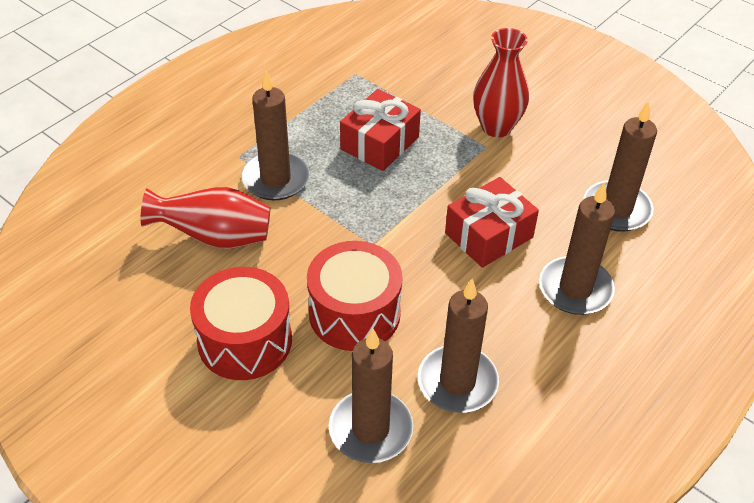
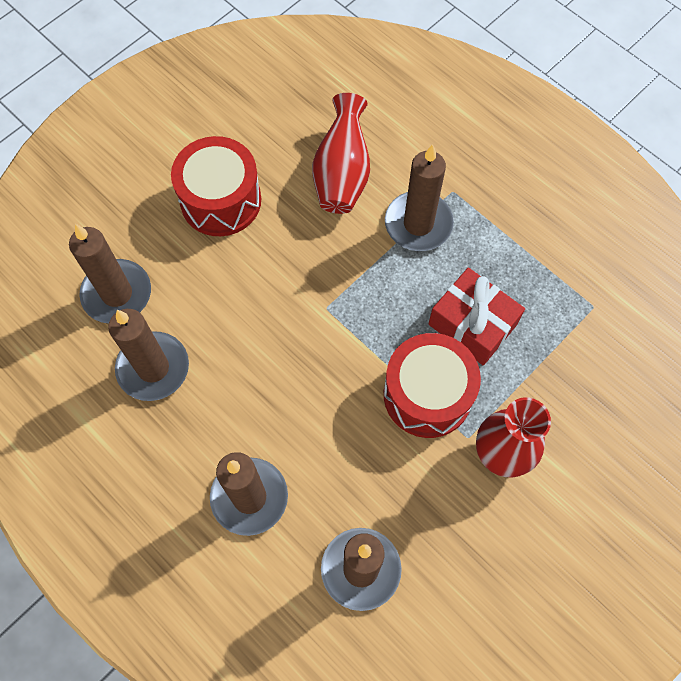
camera: 95 degrees right, 20 degrees up
red drum [307,241,403,351] -> red drum moved to [384,333,481,438]
red gift [445,177,539,268] -> none

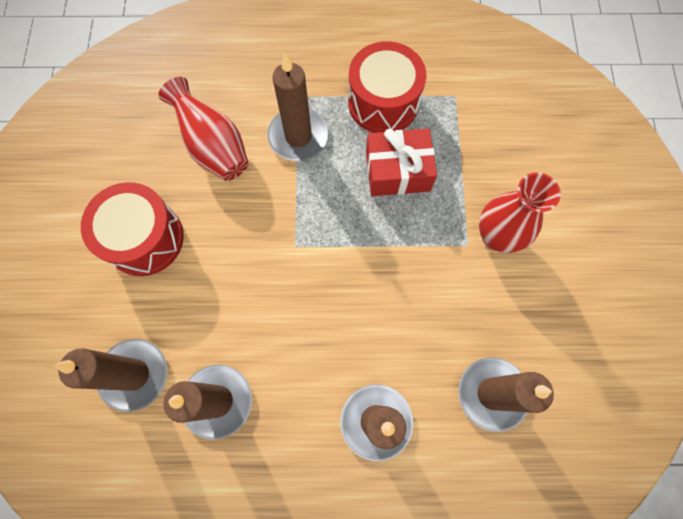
camera: 45 degrees left, 5 degrees up
red drum [384,333,481,438] -> red drum moved to [348,41,426,133]

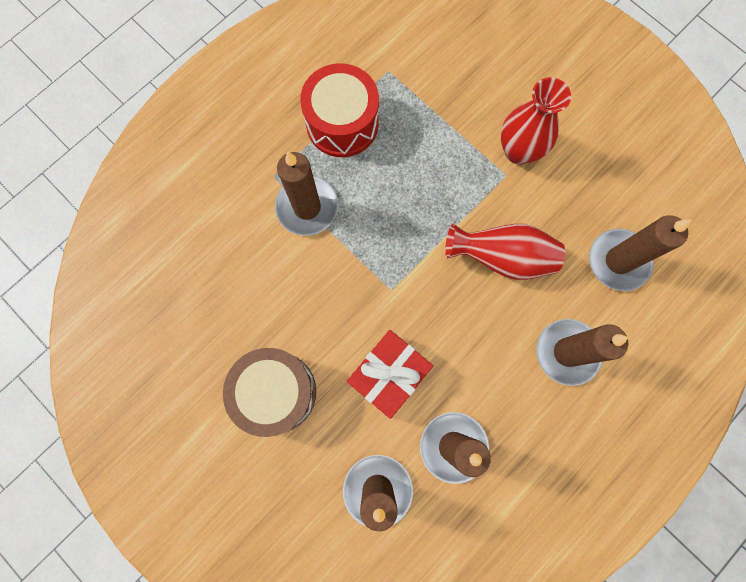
camera: 45 degrees left, 5 degrees up
red drum [81,182,184,276] -> brown drum [223,348,316,437]
red vase [158,77,249,181] -> red vase moved to [445,224,565,280]
red gift [366,128,437,196] -> red gift moved to [347,330,433,419]

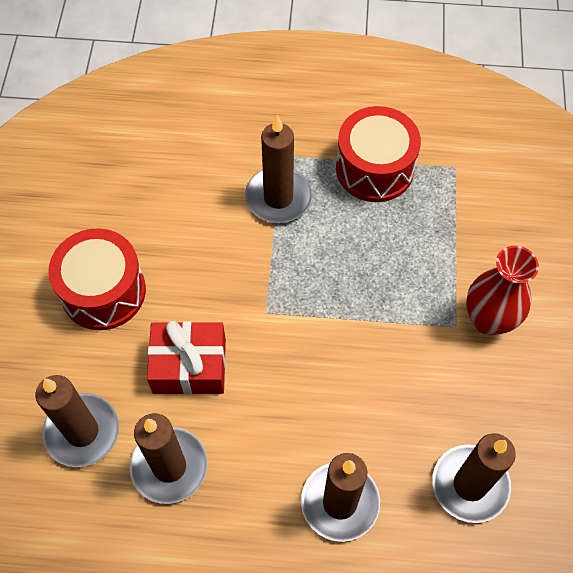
camera: 50 degrees right, 15 degrees down
brown drum [223,348,316,437] -> red drum [48,228,146,330]
red vase [445,224,565,280] -> none

